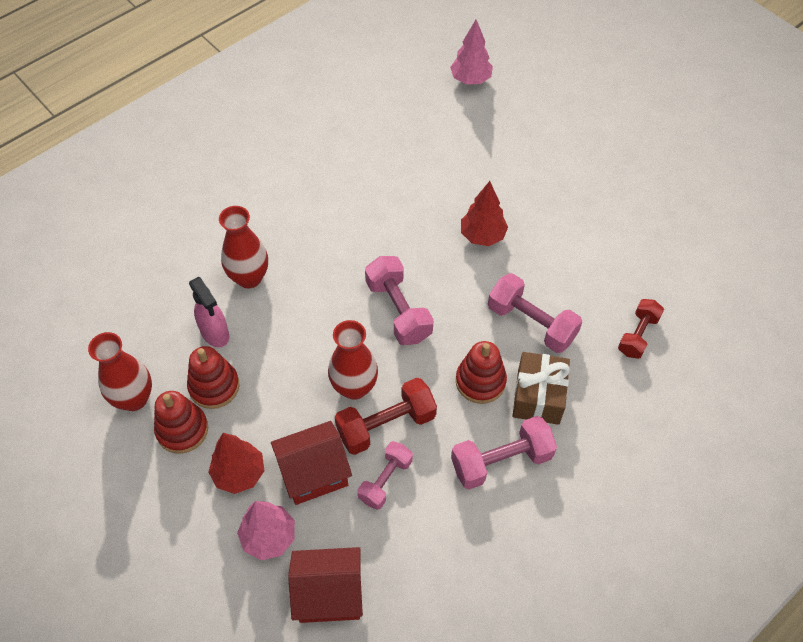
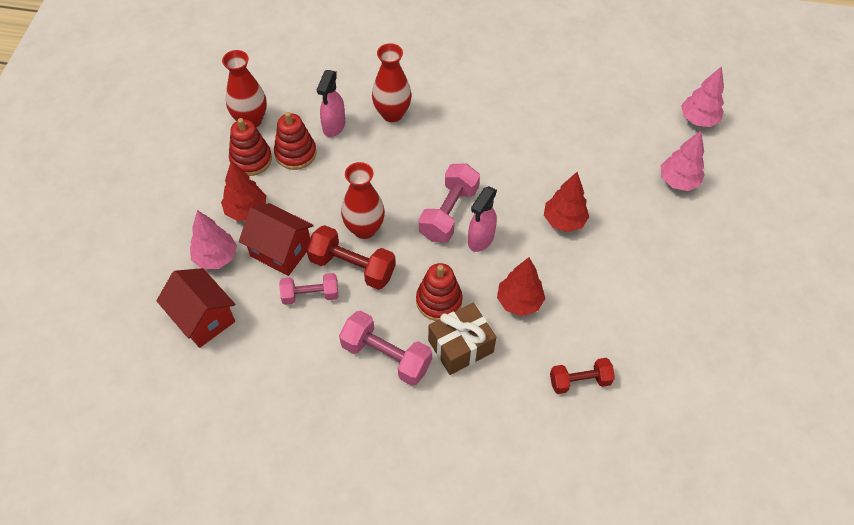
camera: 50 degrees right, 0 degrees up
pink dumbbell [488,273,582,353] -> red tree [497,257,545,316]
none -> pink spray bottle [468,186,497,252]
none -> pink tree [660,131,705,191]

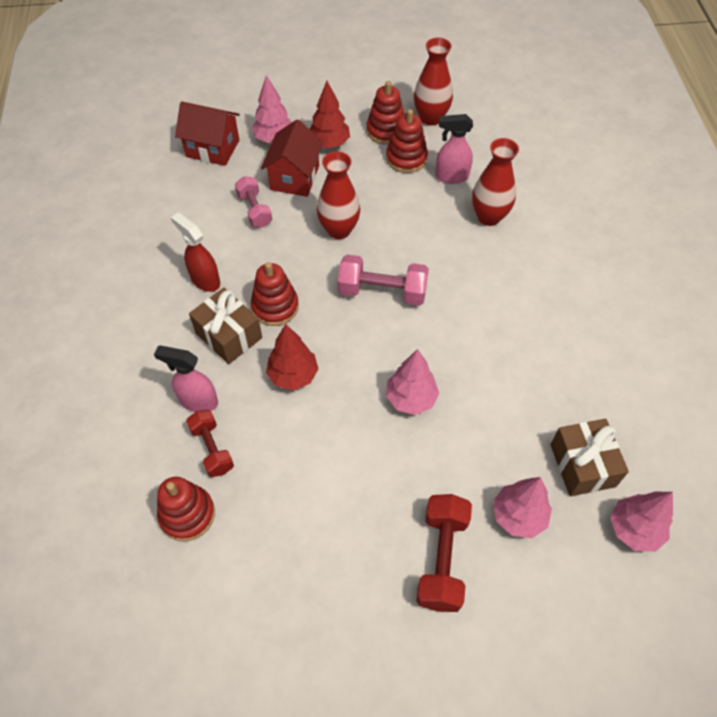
camera: 75 degrees right, 0 degrees up
red house [156,268,236,348] -> red house turned 75 degrees clockwise [175,101,240,166]
red dumbbell [306,225,396,290] -> red dumbbell moved to [416,494,472,612]
pink dumbbell [339,311,432,386] -> red spray bottle [171,212,220,292]
pink spray bottle [468,186,497,252] -> pink spray bottle moved to [154,346,218,412]
red tree [544,172,589,232] -> pink tree [386,349,439,415]
none -> red stacking toy [157,477,215,541]
none -> brown gift [550,419,629,496]

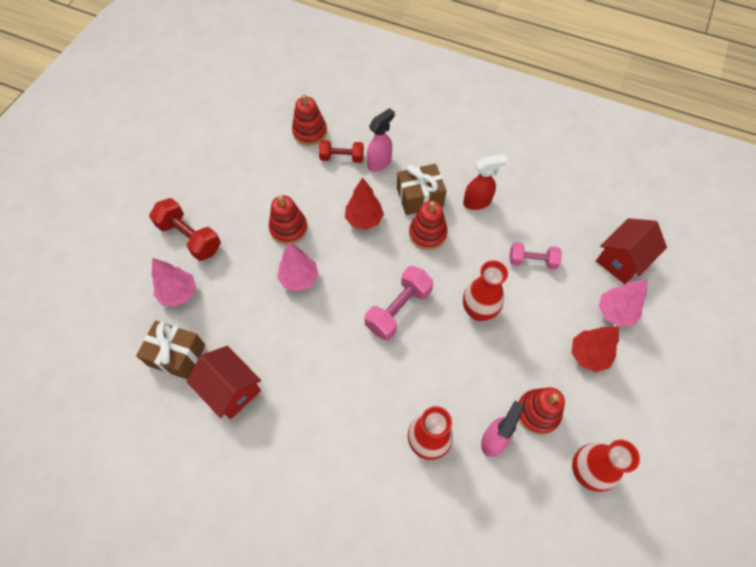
camera: 120 degrees right, 5 degrees up
red house [261,119,324,197] -> red house moved to [187,346,261,419]
red stacking toy [366,81,404,145] -> red stacking toy moved to [269,195,308,245]
pink tree [611,492,673,552] -> none

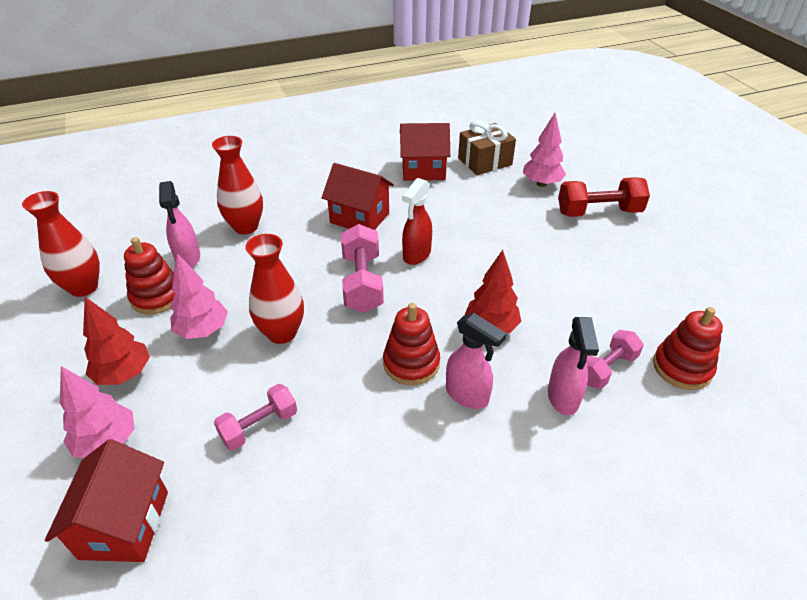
camera: 135 degrees right, 20 degrees down
red stacking toy [269,195,308,245] -> none
pink tree [277,242,319,292] -> pink tree moved to [170,253,228,339]
red dumbbell [319,140,364,163] -> pink dumbbell [586,330,644,389]
brown gift [397,164,447,215] -> pink spray bottle [446,313,507,409]
red spray bottle [463,154,507,210] -> red spray bottle moved to [402,178,432,265]
none -> red house [322,163,394,230]

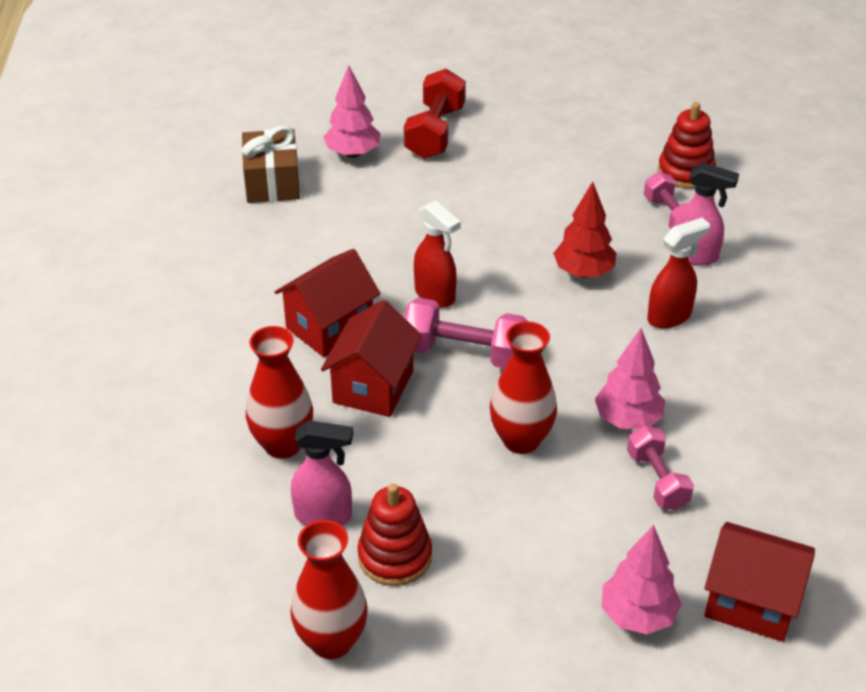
camera: 70 degrees left, 0 degrees up
red tree [83,297,150,385] -> none
pink tree [170,253,228,339] -> pink tree moved to [595,328,665,429]
red stacking toy [383,303,440,385] -> none
red house [400,123,450,180] -> red house moved to [321,300,422,417]
pink spray bottle [446,313,507,409] -> red spray bottle [647,218,710,329]

